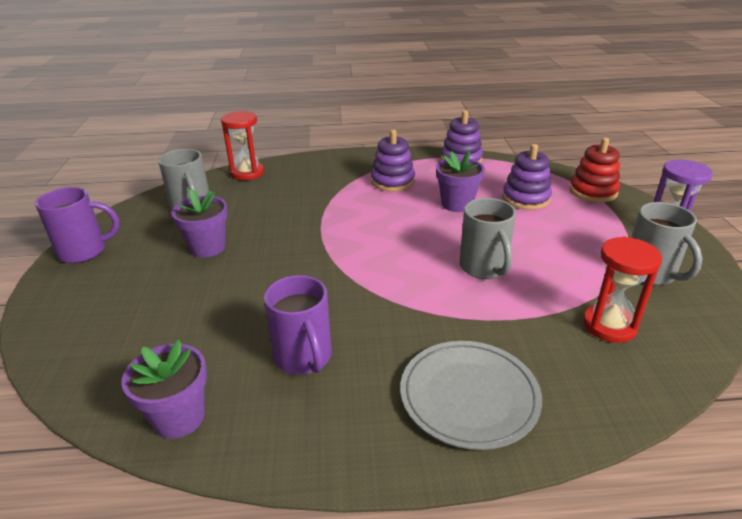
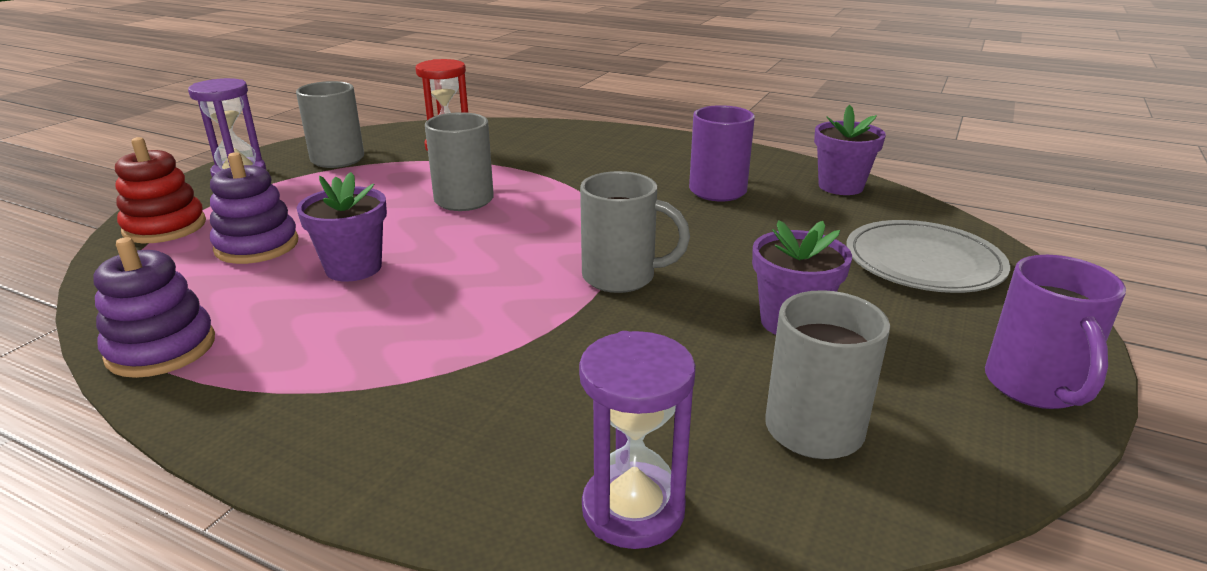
camera: 150 degrees left, 5 degrees down
purple mug [35,187,120,263] -> purple mug turned 105 degrees counterclockwise [985,255,1126,409]
red hourglass [221,111,264,180] -> purple hourglass [579,331,696,549]
purple stacking toy [371,130,415,192] -> none
grey plate [400,341,542,450] -> grey plate moved to [846,220,1010,293]
none -> grey mug [580,171,690,293]

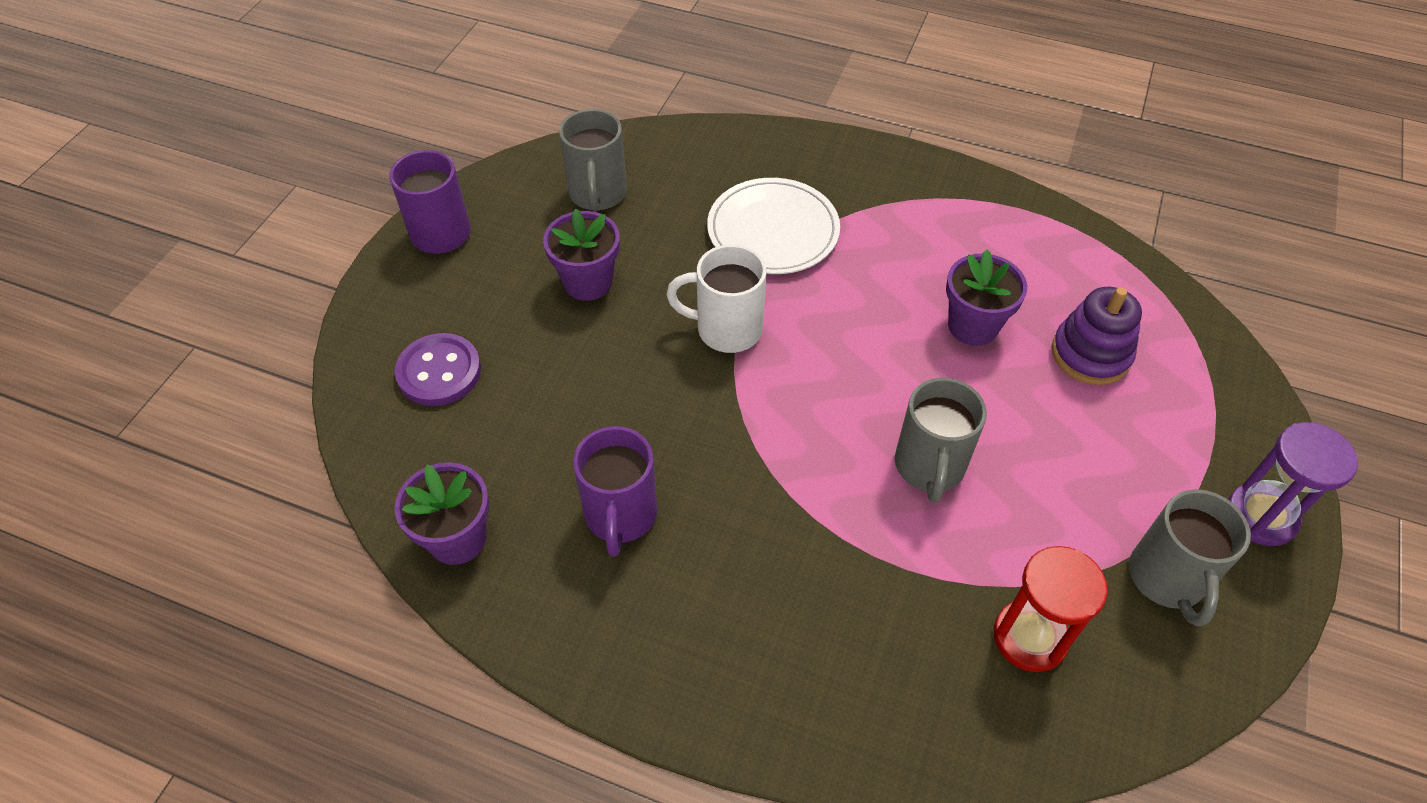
camera: 175 degrees right, 25 degrees up
purple stacking toy [93,237,215,378] -> none
red stacking toy [115,137,206,243] -> none
purple hourglass [579,331,696,549] -> none
grey mug [580,171,690,293] -> white mug [666,244,767,353]
grey plate [846,220,1010,293] -> purple button [395,333,481,406]
none -> white plate [707,178,840,274]

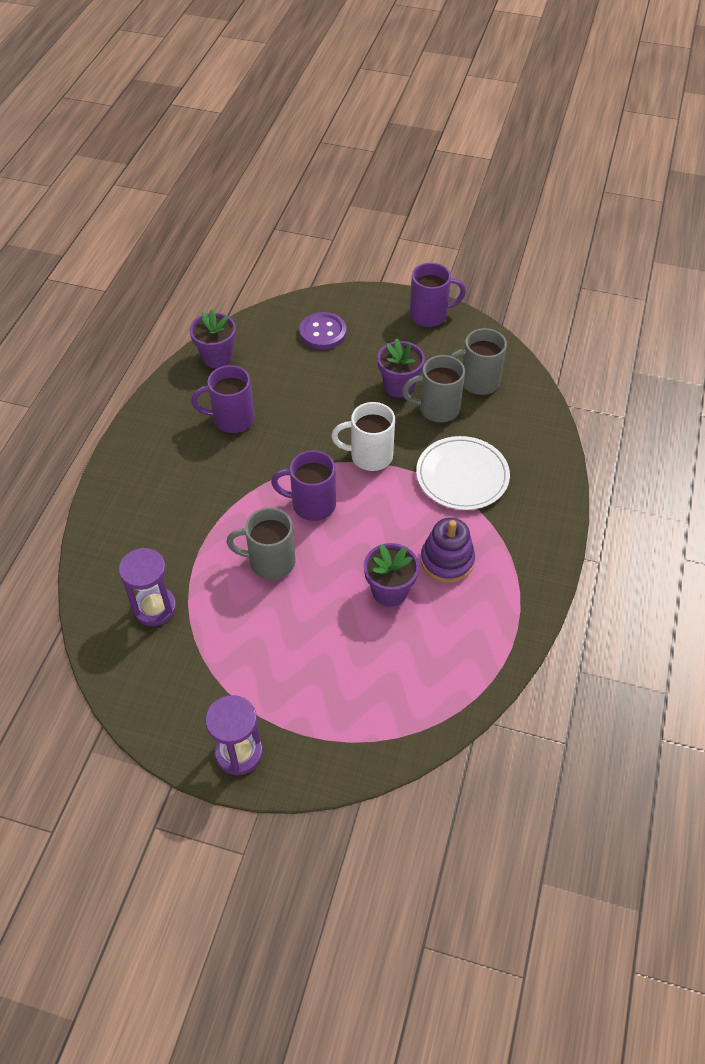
camera: 85 degrees right, 0 degrees up
white mug [666,244,767,353] -> white mug turned 90 degrees counterclockwise [331,402,395,471]
red hourglass [994,546,1108,672] -> purple hourglass [119,548,177,626]
purple stacking toy [1052,287,1142,385] -> purple stacking toy moved to [421,518,475,583]
grey mug [1129,489,1251,626] -> grey mug moved to [402,355,465,422]
none -> purple mug [271,450,336,521]

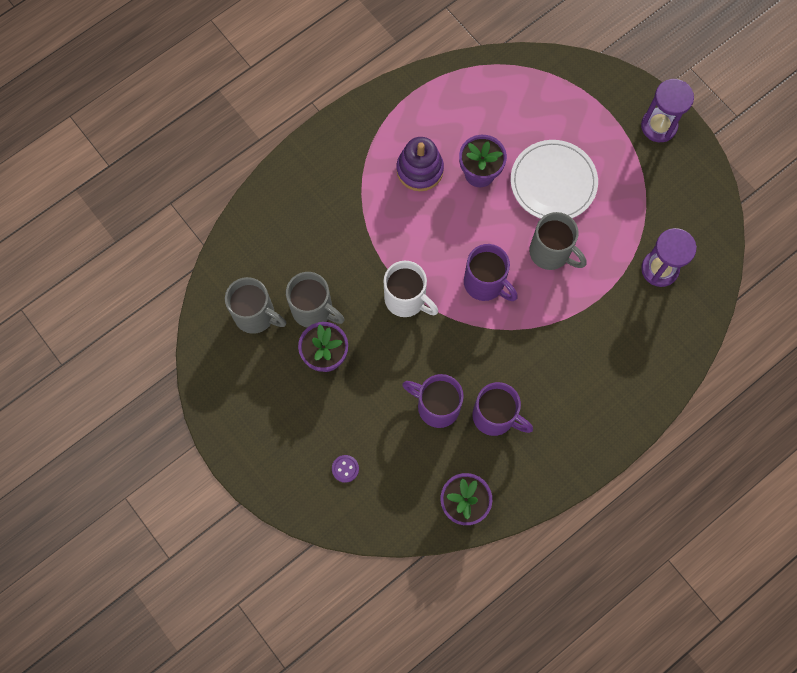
camera: 145 degrees left, 20 degrees up
purple button [299,312,347,350] -> purple button [332,455,359,483], size x0.51
purple mug [410,263,466,327] -> purple mug moved to [402,374,464,428]
white plate [416,436,510,510] -> white plate moved to [511,140,598,219]

